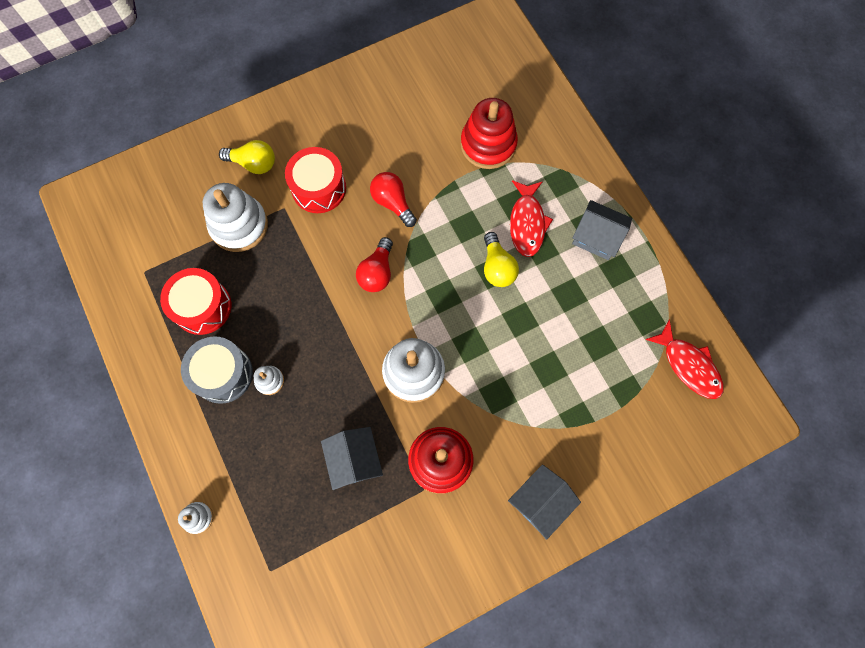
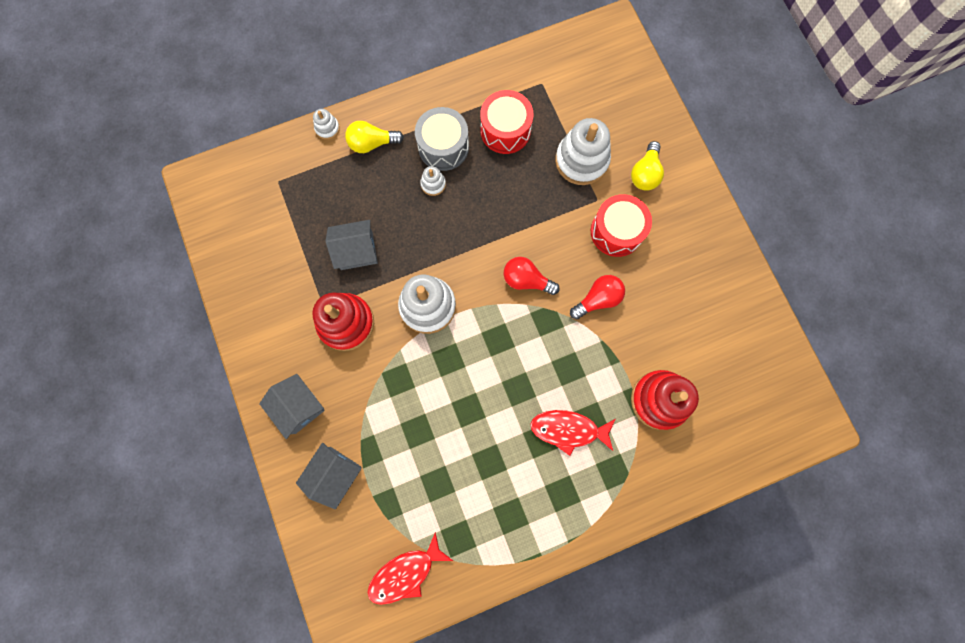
camera: 95 degrees right, 5 degrees up
yellow light bulb [484,232,519,287] -> yellow light bulb moved to [345,121,404,153]
grey house [572,200,632,260] -> grey house moved to [296,443,362,509]

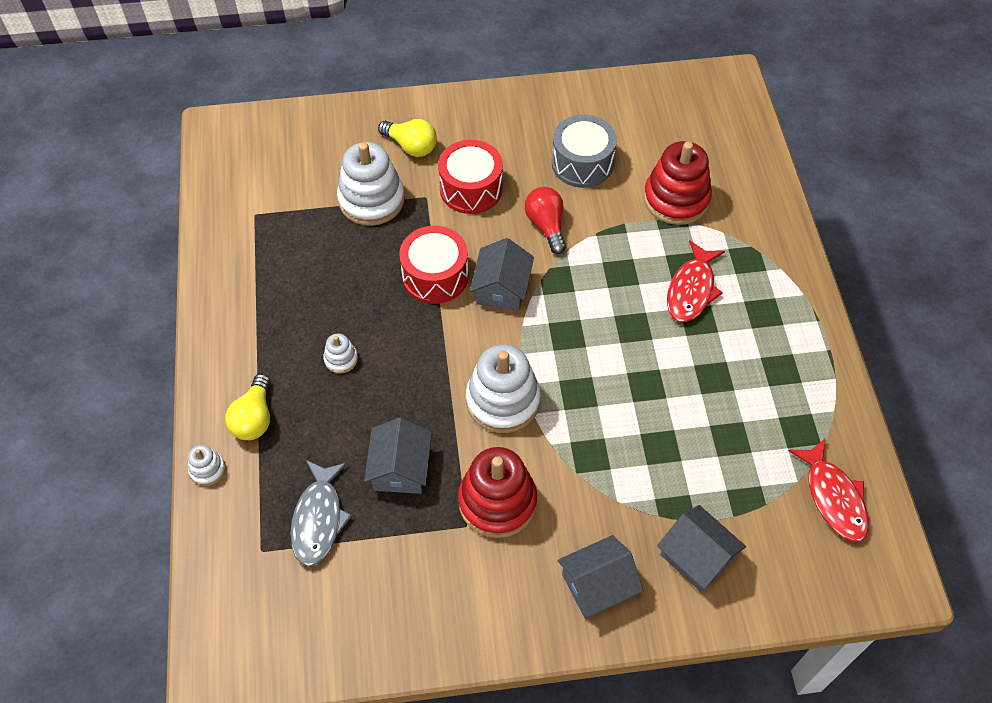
camera: 75 degrees left, 20 degrees down
grey drum [415,107,469,171] -> grey drum moved to [552,115,617,188]
red drum [480,90,533,154] -> red drum moved to [399,226,469,304]
red light bulb [504,257,560,295] -> grey house [470,238,534,311]
none -> grey fish [291,460,352,567]

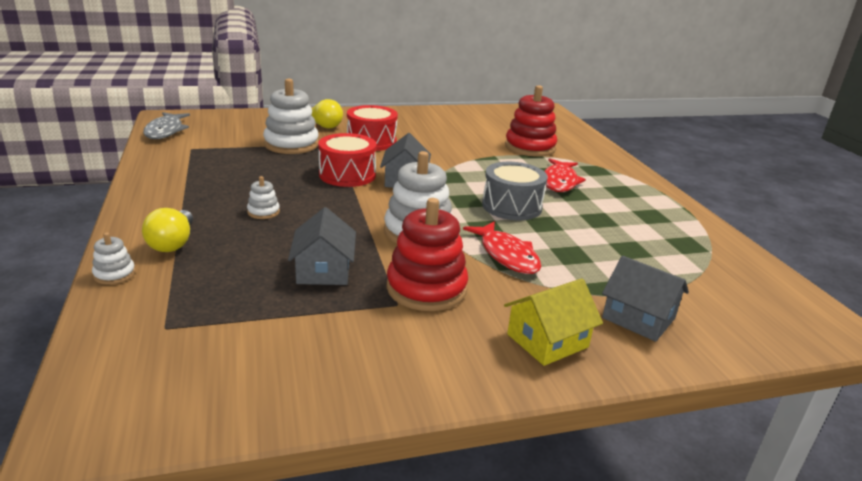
camera: 10 degrees left, 30 degrees down
grey fish [291,460,352,567] -> grey fish moved to [143,112,190,139]
red light bulb [525,187,566,254] -> none
grey drum [552,115,617,188] -> grey drum moved to [482,162,548,220]
grey house [558,535,644,619] -> yellow house [504,278,603,366]
red fish [788,438,869,542] -> red fish moved to [463,221,541,274]

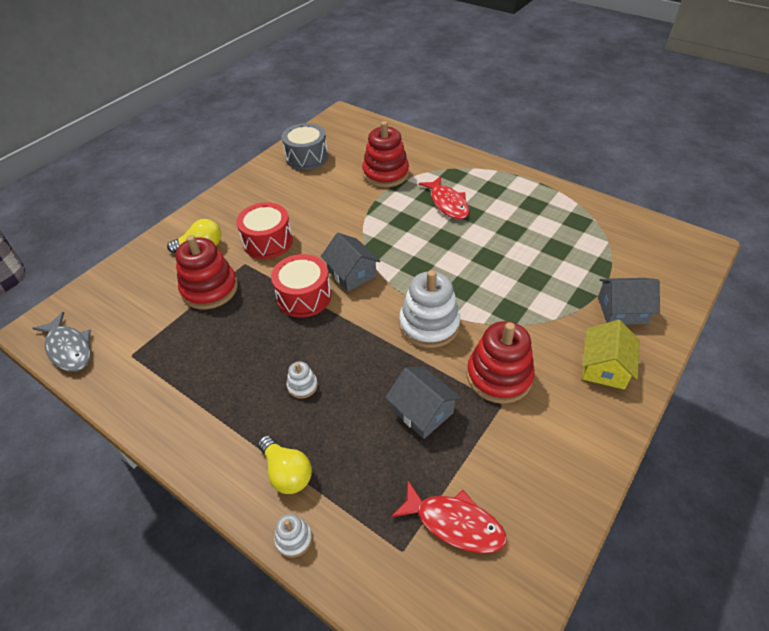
camera: 35 degrees left, 20 degrees up
white stacking toy [263,79,319,154] -> red stacking toy [175,235,238,309]
red fish [463,221,541,274] -> red fish moved to [391,481,506,554]
grey drum [482,162,548,220] -> grey drum moved to [282,123,328,170]

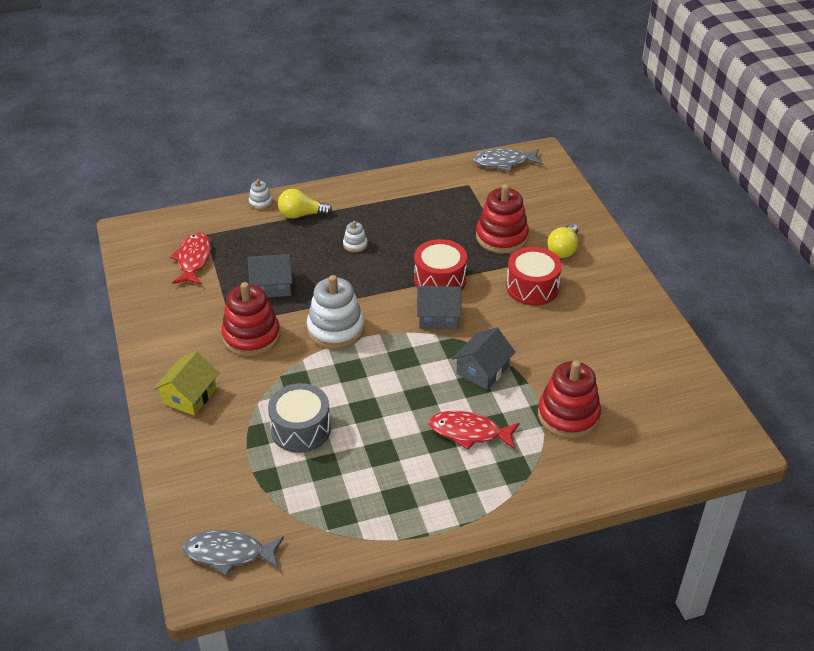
camera: 125 degrees right, 5 degrees down
grey drum [282,123,328,170] -> grey drum moved to [268,383,331,453]
red fish [391,481,506,554] -> red fish turned 120 degrees clockwise [170,232,211,284]
yellow house [582,320,640,390] -> yellow house turned 60 degrees clockwise [153,351,219,416]
grey house [598,278,660,325] -> grey house moved to [452,327,516,390]
none -> grey fish [183,530,284,576]

